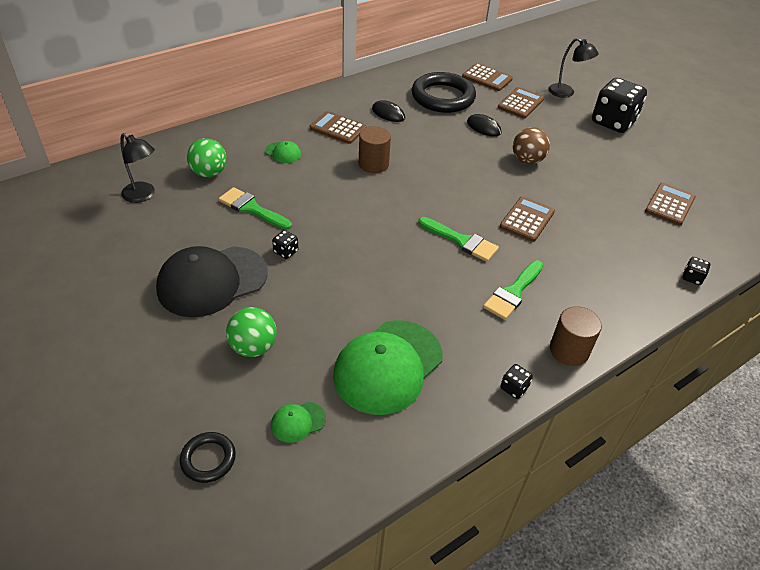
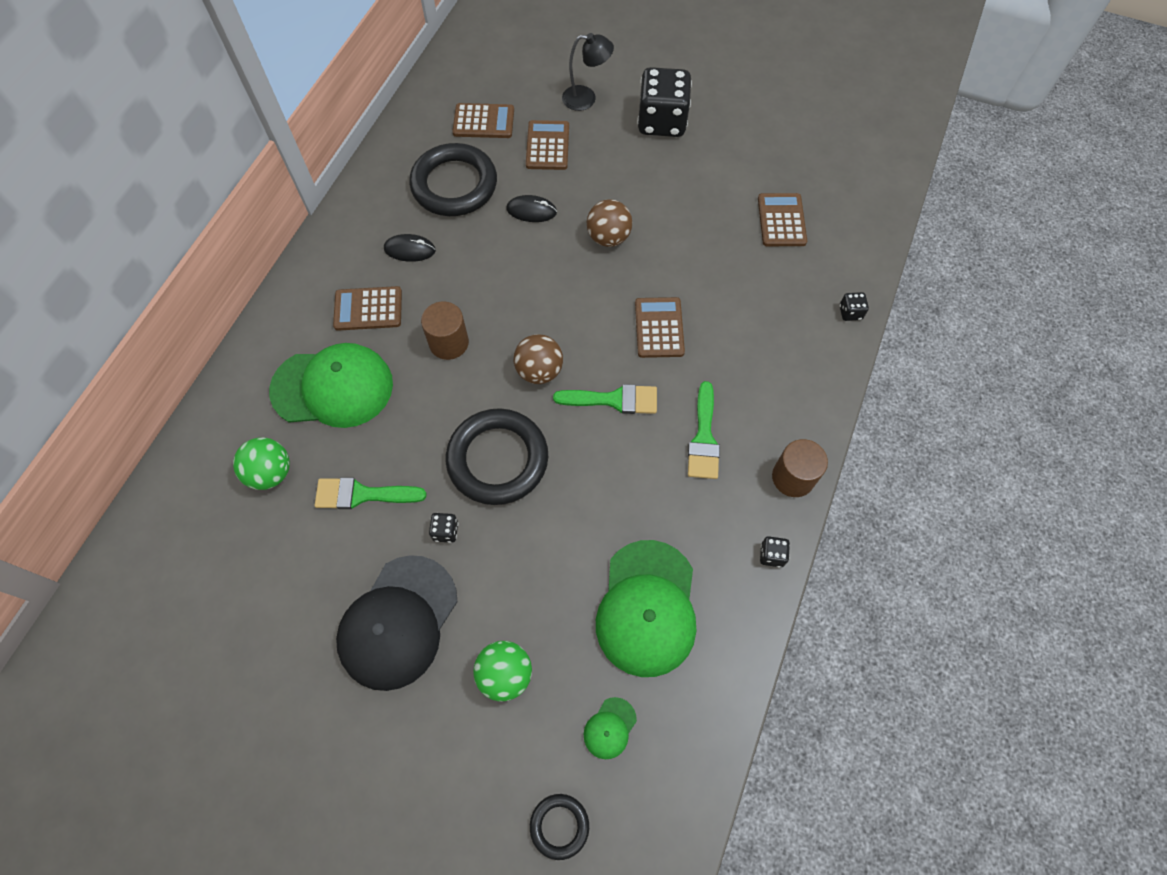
camera: 30 degrees left, 20 degrees up
black lamp [120,133,155,203] -> none
green cap [265,141,301,163] -> green cap [269,343,393,428], size x2.36
none -> black ring [446,408,548,505]
none -> brown ball [514,334,563,384]

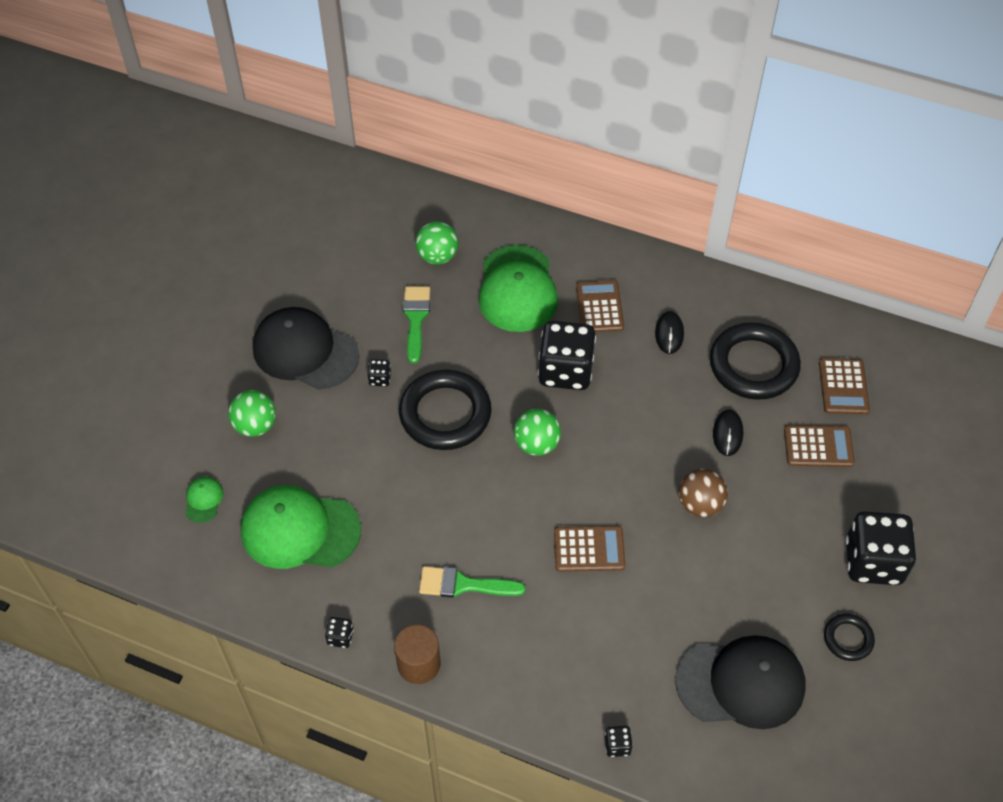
camera: 90 degrees right, 10 degrees down
brown cylinder [421,301,469,360] -> black dice [538,321,596,390]
brown ball [514,334,563,384] -> green ball [514,409,561,456]
black ring [530,794,589,860] -> black ring moved to [824,614,875,661]
green brush [553,384,657,414] -> none
black lamp [562,33,614,111] -> none
green cap [584,697,637,759] -> green cap turned 60 degrees clockwise [185,477,223,523]
brown calculator [758,193,807,246] -> black cap [675,635,805,729]

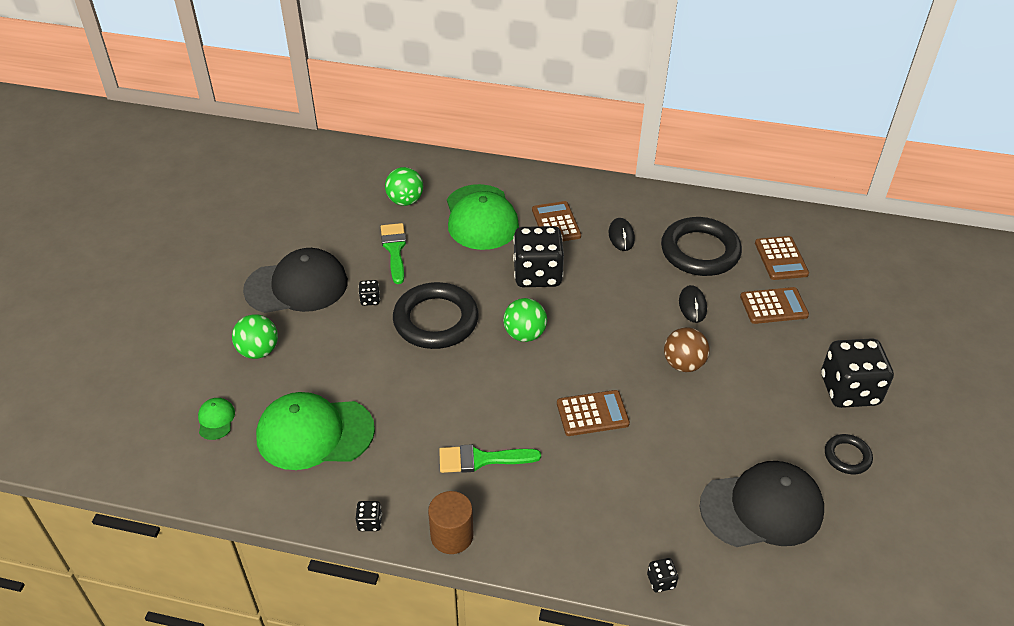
camera: 10 degrees left, 10 degrees down
black cap [253,307,359,390] -> black cap turned 150 degrees clockwise [243,248,348,313]

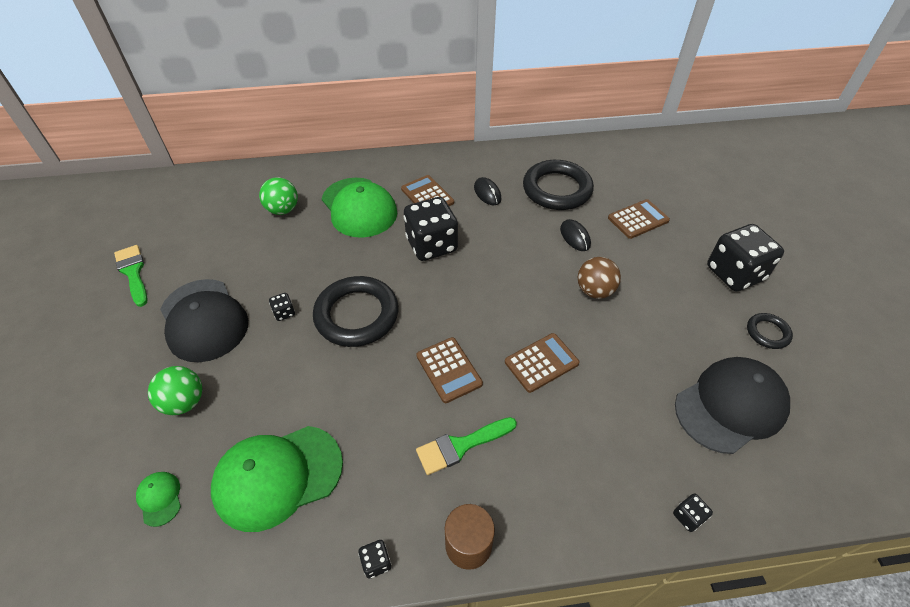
camera: 20 degrees left, 5 degrees up
black cap [243,248,348,313] -> black cap turned 90 degrees clockwise [160,279,248,362]
green brush [381,223,406,284] -> green brush moved to [114,245,147,307]
green ball [503,298,547,342] -> none
brown calculator [755,236,809,280] -> brown calculator moved to [416,337,483,403]

